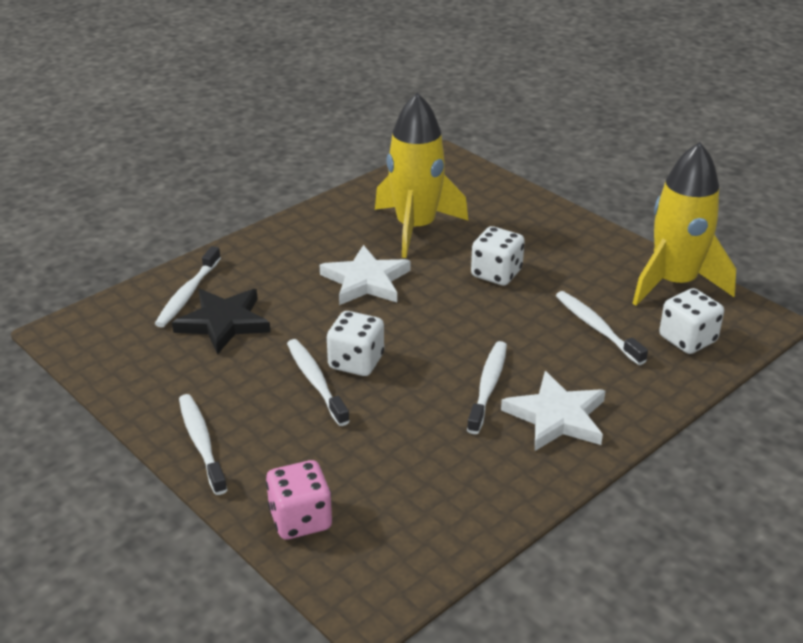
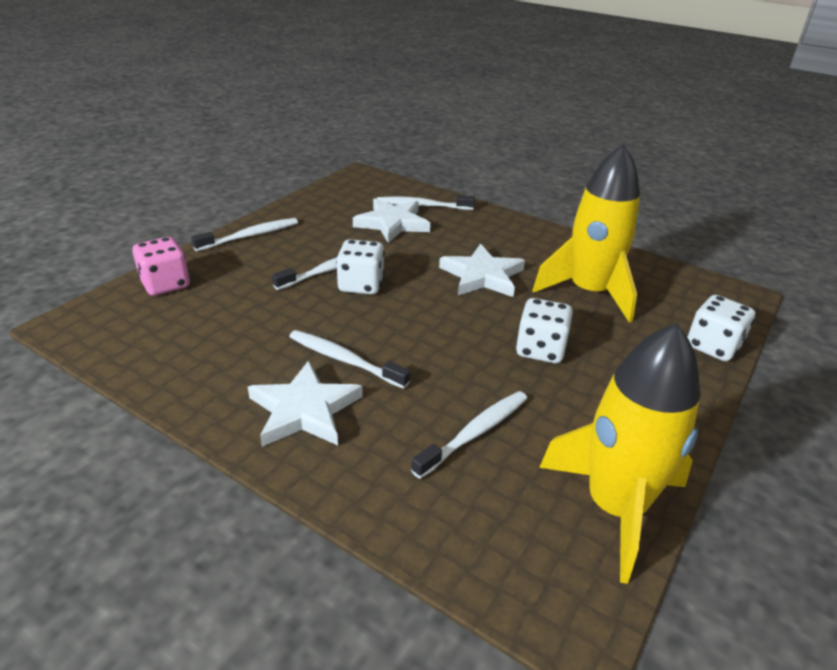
camera: 75 degrees right, 0 degrees up
black star [172,289,271,355] -> white star [353,198,430,243]
white toothbrush [467,341,507,434] -> white toothbrush turned 150 degrees counterclockwise [289,330,410,389]
white dice [659,288,724,354] -> white dice moved to [687,295,755,361]

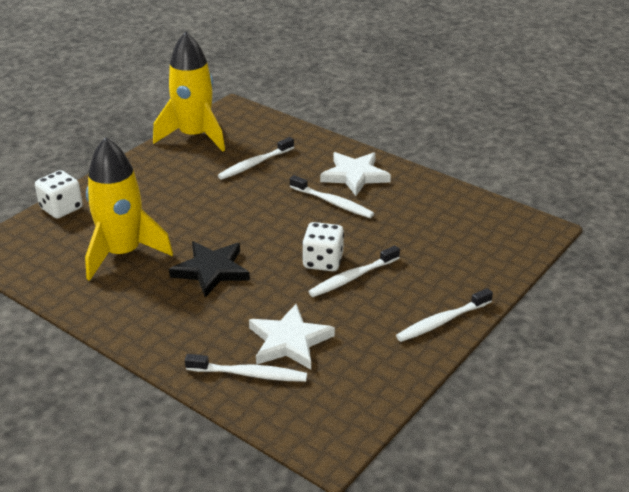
camera: 175 degrees left, 0 degrees up
pink dice [132,237,190,296] -> none
white star [439,244,525,297] -> black star [169,241,250,298]
white dice [516,298,573,363] -> none

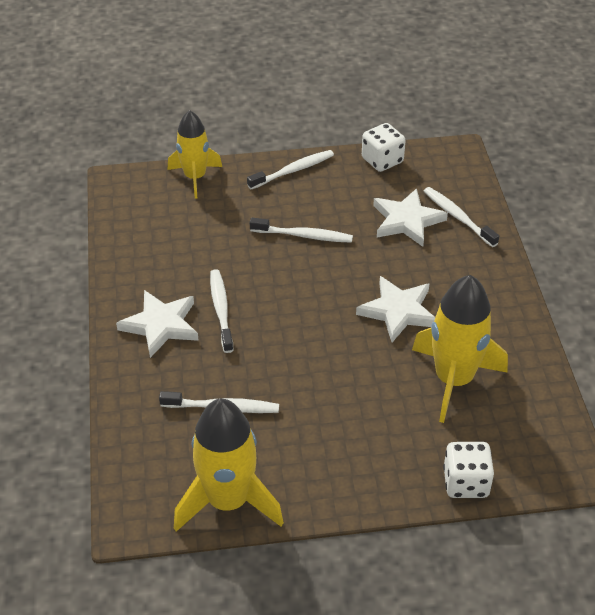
camera: 135 degrees left, 10 degrees up
black star [169,241,250,298] -> white star [356,276,435,342]
white dice [302,222,344,271] -> white dice moved to [362,123,406,172]
white toothbrush [396,288,493,342] -> white toothbrush turned 45 degrees counterclockwise [247,150,334,189]
none -> yellow rocket [168,110,222,198]

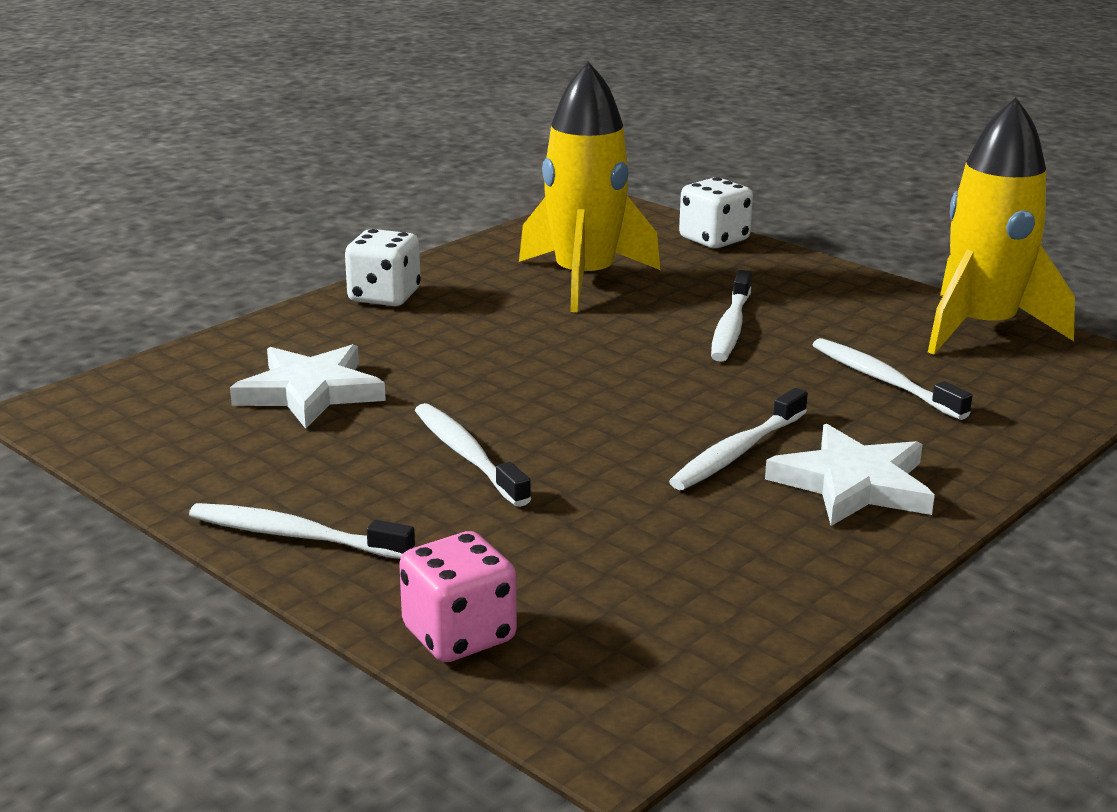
camera: 130 degrees left, 20 degrees down
yellow rocket [168,110,222,198] -> pink dice [399,531,517,662]
white star [356,276,435,342] -> none
white dice [362,123,406,172] -> white dice moved to [345,229,421,306]
white toothbrush [424,187,499,247] -> white toothbrush moved to [711,270,752,362]

